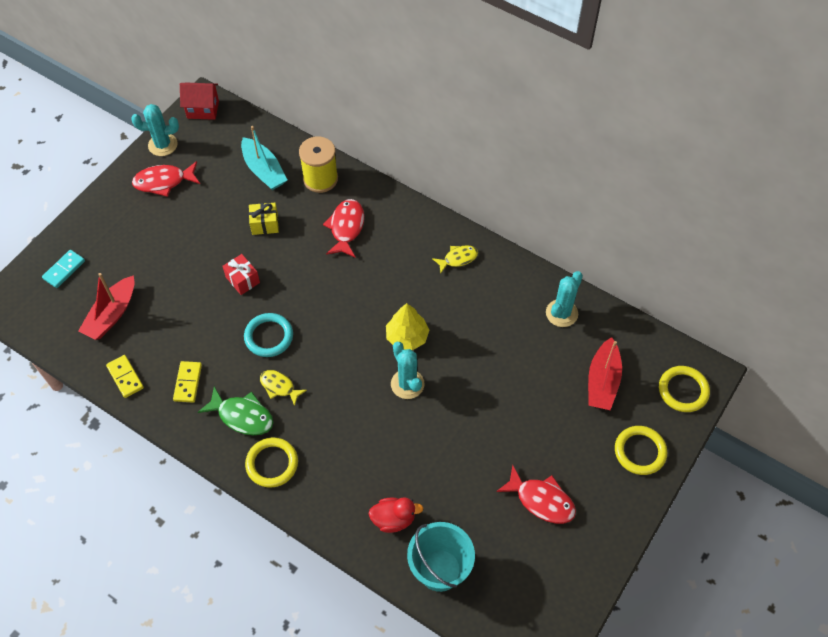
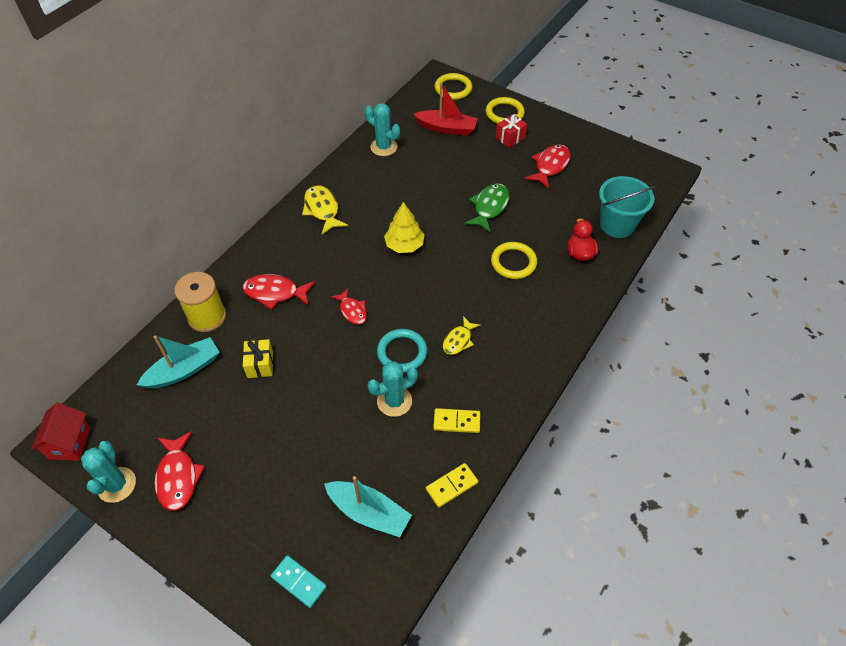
camera: 90 degrees left, 5 degrees down
red boat [78,273,134,340] -> turquoise boat [324,476,412,537]
green fish [198,386,273,435] -> green fish moved to [464,183,509,233]
red gift [222,254,260,295] -> red gift moved to [495,114,527,148]
yellow ring [245,437,298,488] -> yellow ring moved to [491,242,537,279]
turquoise cactus [391,342,425,399] -> turquoise cactus moved to [368,361,418,417]
yellow fish [432,245,478,274] -> yellow fish [302,185,348,234], size x1.52
none -> red fish [331,288,367,325]

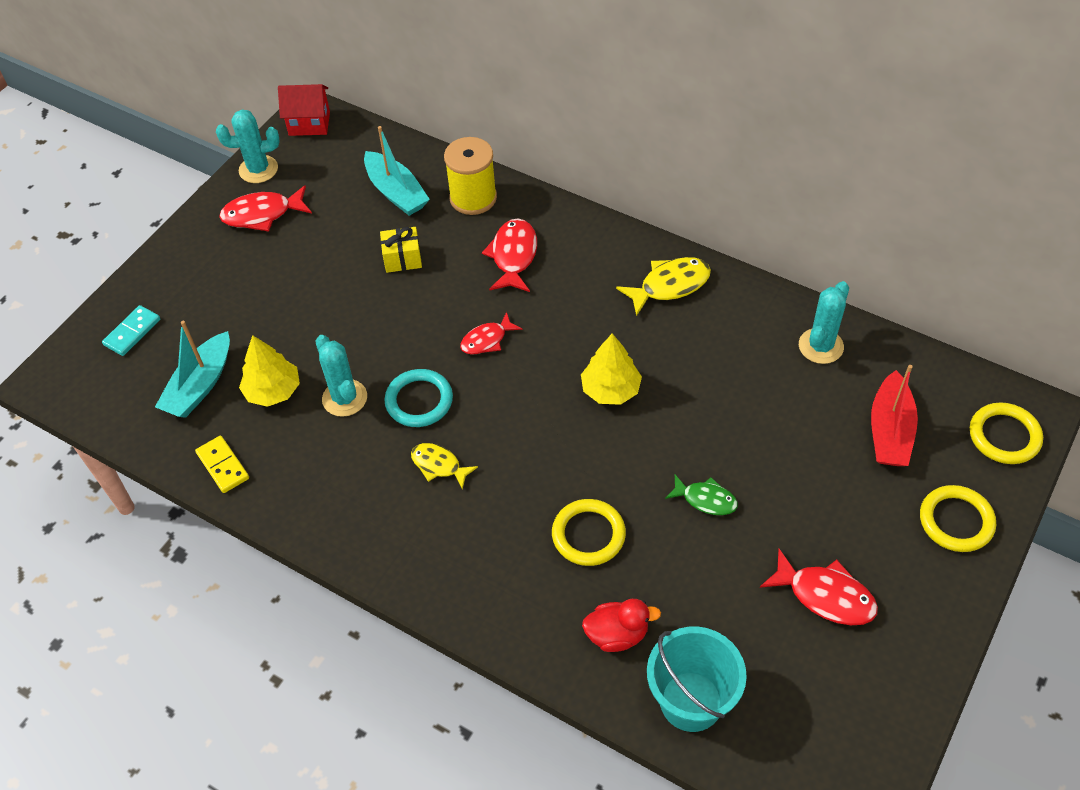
camera: 90 degrees right, 0 degrees up
yellow domino [433,408,480,433] -> none
green fish [464,183,509,233] -> green fish [665,475,738,515], size x0.66
red gift [495,114,527,148] -> none
none -> yellow tree [239,335,300,407]

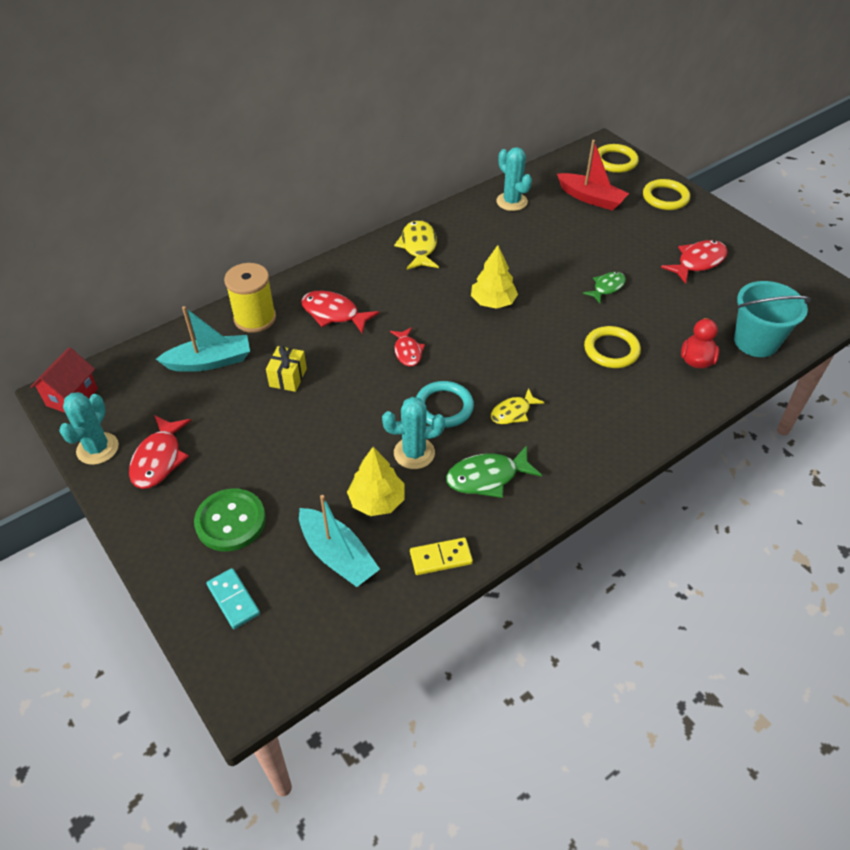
camera: 70 degrees left, 5 degrees down
none -> green button [194,488,266,551]
none -> green fish [446,445,542,498]

